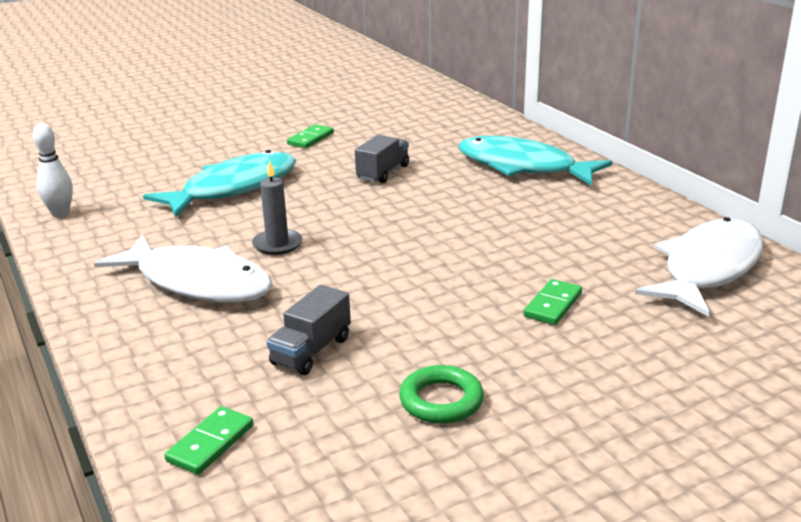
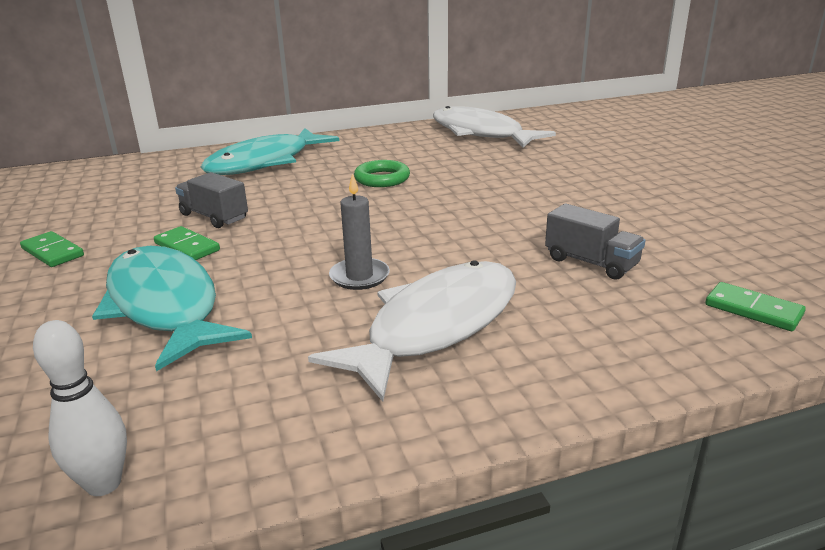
camera: 80 degrees left, 0 degrees up
green ring [399,365,484,424] -> green ring moved to [354,160,410,187]
green domino [523,279,582,325] -> green domino moved to [154,226,220,260]

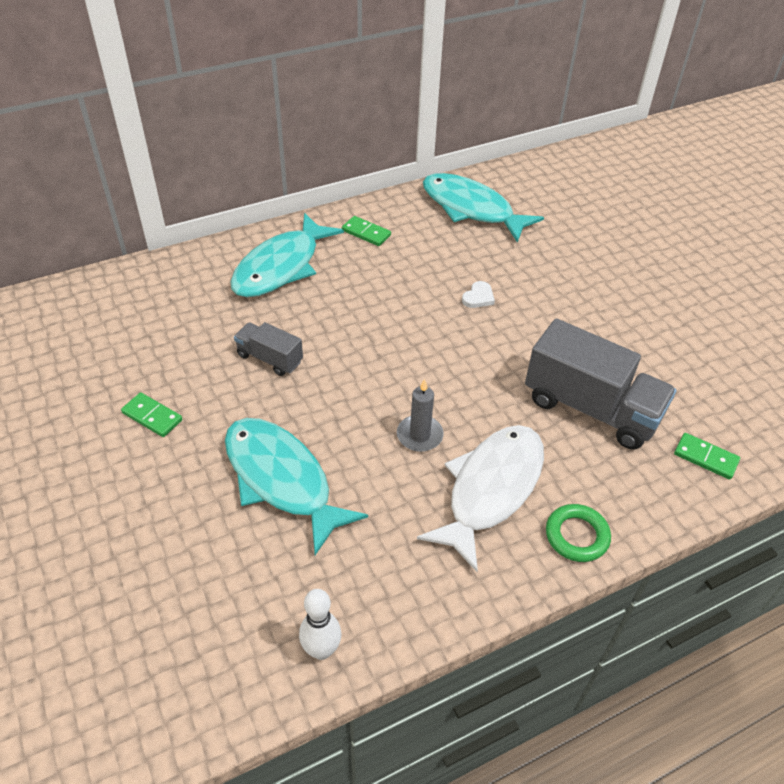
camera: 10 degrees left, 20 degrees up
green domino [154,226,220,260] -> green domino moved to [342,216,391,246]
green ring [354,160,410,187] -> green ring moved to [546,504,611,562]
white fish [433,106,556,148] -> turquoise fish [423,173,544,243]
grey truck [545,203,645,280] -> grey truck [525,318,676,450], size x1.93
none -> white heart [462,281,495,308]

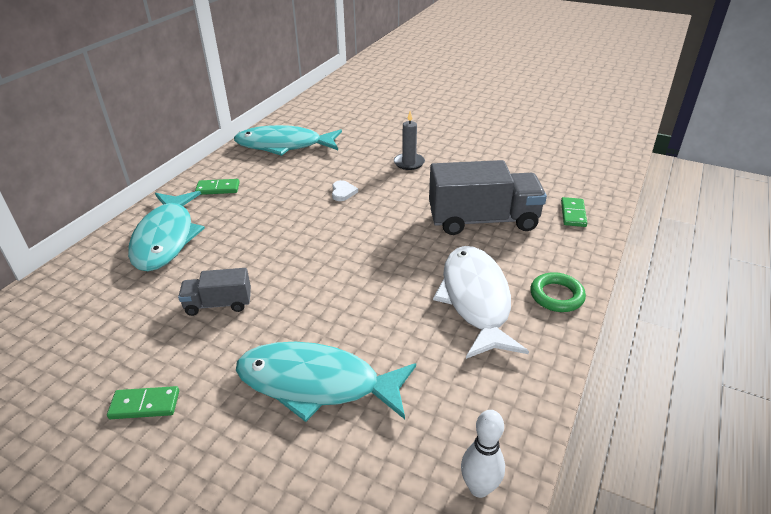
camera: 35 degrees left, 10 degrees down
grey candle [397,379,444,452] -> grey candle moved to [394,111,425,170]
green domino [674,433,740,480] -> green domino turned 75 degrees counterclockwise [561,197,587,227]

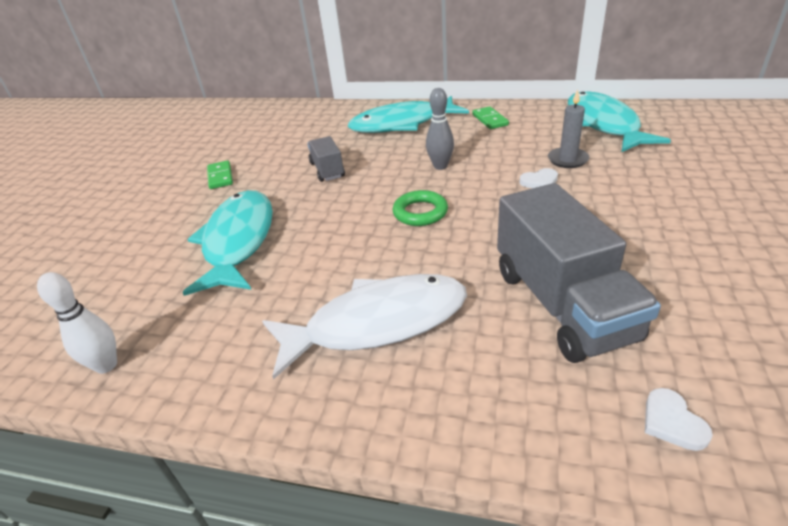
camera: 80 degrees right, 0 degrees up
grey candle [394,111,425,170] -> grey candle moved to [548,90,589,168]
green ring [530,272,586,312] -> green ring moved to [393,190,448,226]
green domino [561,197,587,227] -> white heart [645,388,713,451]
none -> grey bowling pin [426,88,454,170]

